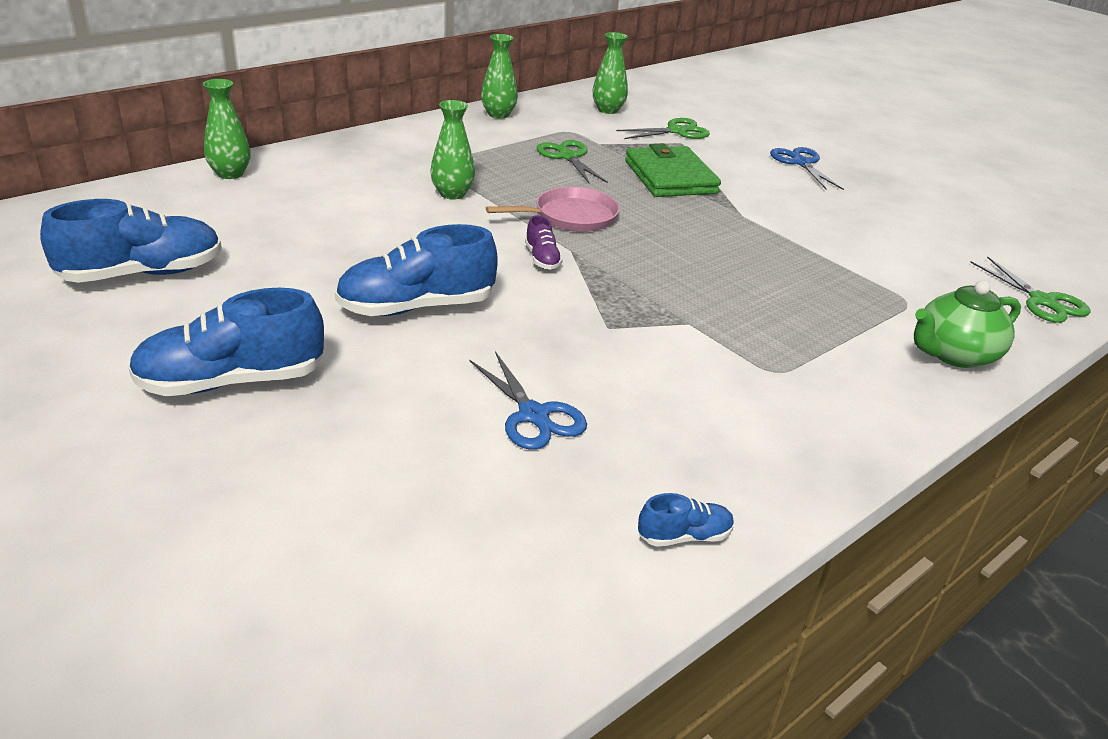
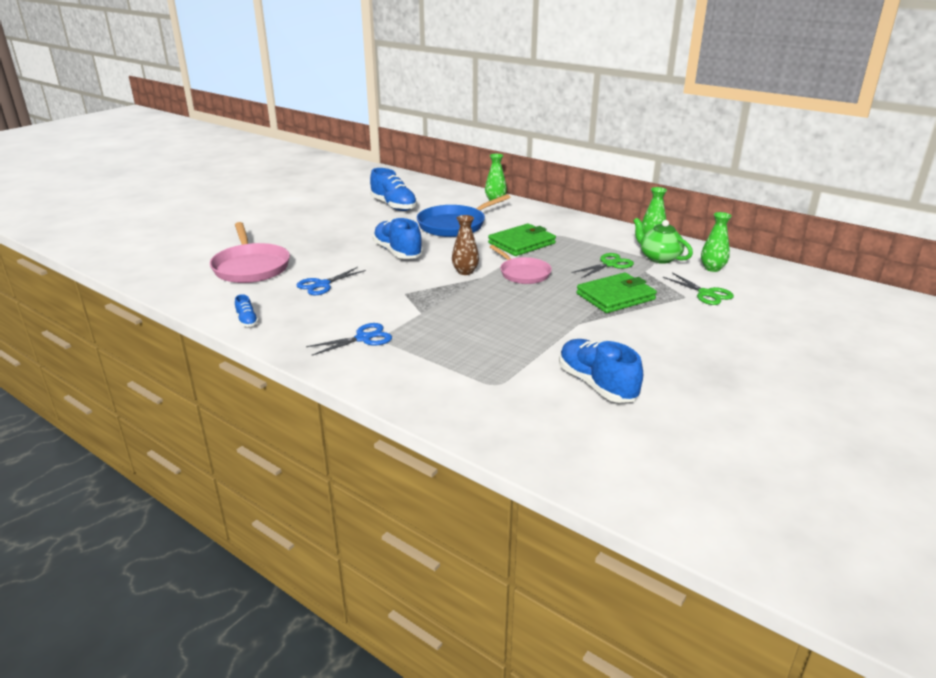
camera: 80 degrees right, 5 degrees down
blue shoe [128,288,324,396] -> blue shoe moved to [559,339,643,403]
green vase [430,100,475,200] -> green wallet [488,223,556,256]
purple shoe [525,215,563,269] -> brown vase [452,215,479,275]
blue scissors [770,147,844,190] -> blue scissors moved to [306,323,392,356]
green teapot [914,280,1021,368] -> green teapot moved to [633,218,693,264]
green scissors [970,257,1091,323] -> none
none -> pink pan [210,222,290,283]
none -> blue pan [417,194,511,237]

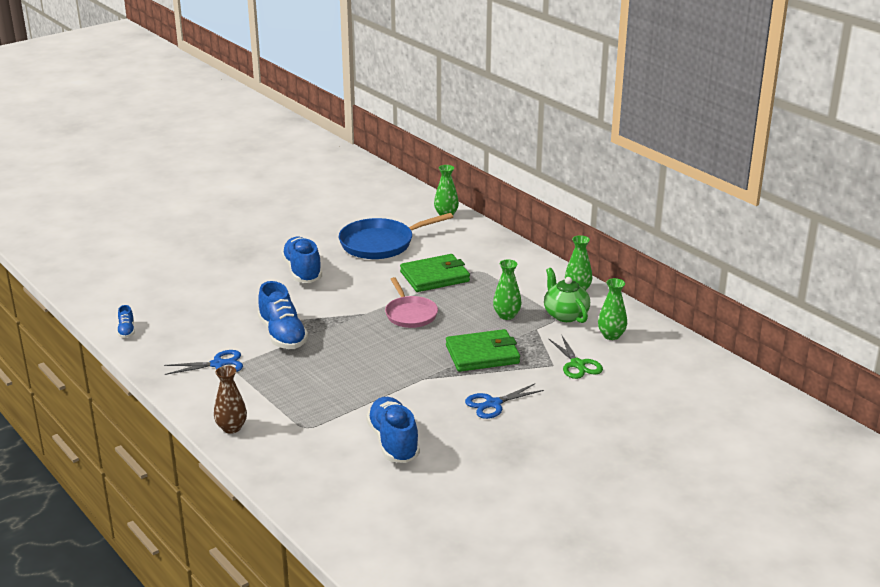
camera: 15 degrees right, 0 degrees up
pink pan [210,222,290,283] -> none
blue scissors [297,267,366,295] -> blue scissors moved to [465,383,544,419]
blue shoe [370,168,417,211] -> blue shoe moved to [258,281,308,349]
brown vase [452,215,479,275] -> brown vase moved to [214,366,247,434]
green scissors [572,253,634,278] -> green vase [493,259,522,320]

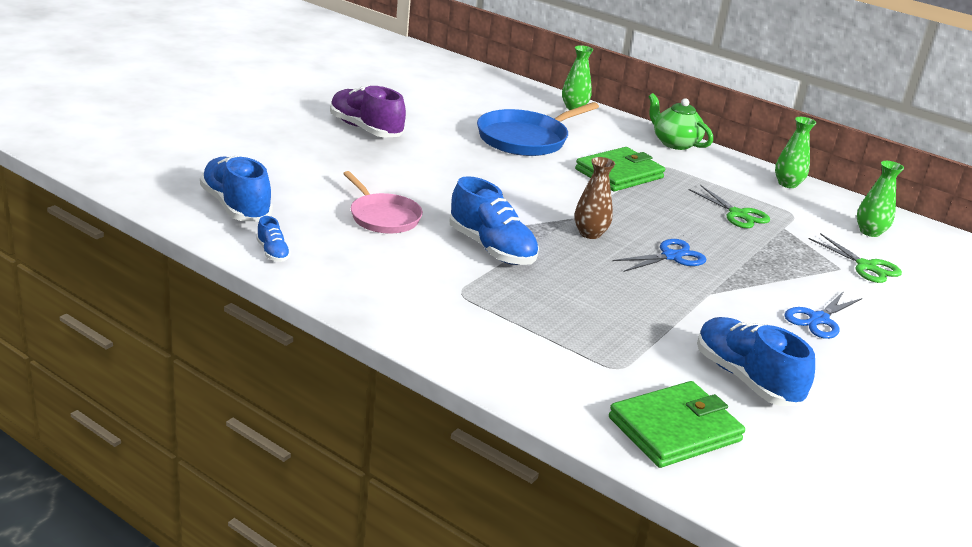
camera: 20 degrees left, 0 degrees up
blue scissors [164,350,243,375] -> blue scissors moved to [612,239,707,272]
brown vase [214,366,247,434] -> brown vase moved to [574,157,615,239]
blue shoe [281,237,322,283] -> blue shoe moved to [200,156,273,221]
pink pan [385,277,438,328] -> pink pan moved to [343,171,423,234]
green wallet [446,329,520,372] -> green wallet moved to [609,381,745,468]
green vase [493,259,522,320] -> green scissors [689,185,770,228]
green teapot [544,268,590,323] -> green teapot moved to [648,93,713,150]
none -> purple shoe [330,85,406,137]

